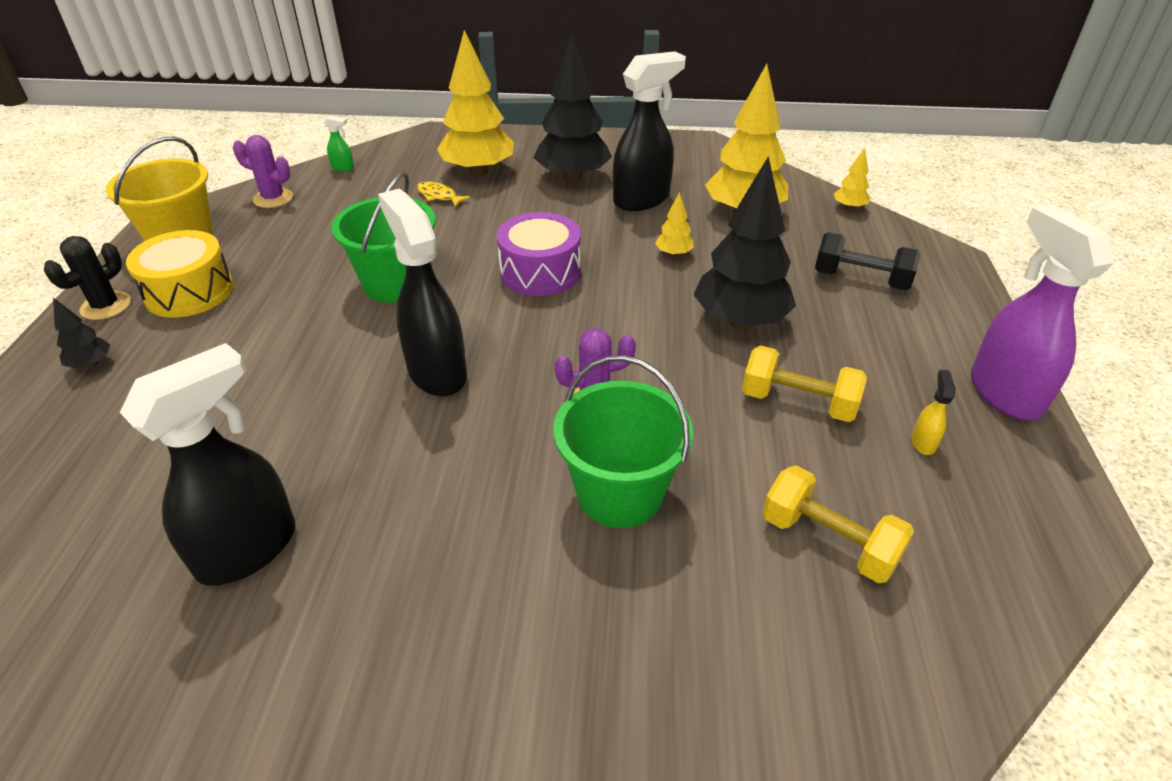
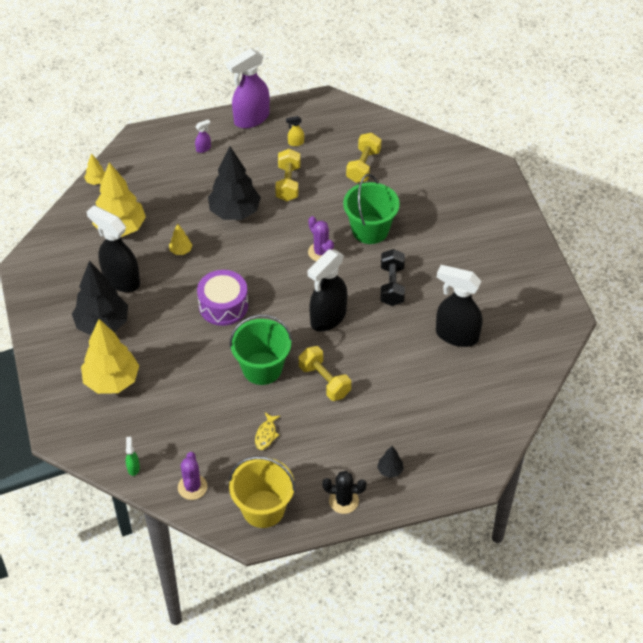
camera: 110 degrees left, 10 degrees up
yellow drum [126,230,233,318] -> none
yellow fish [417,182,470,207] -> yellow fish moved to [255,412,280,450]
black dumbbell [815,232,921,290] -> black dumbbell moved to [380,249,405,306]
none -> purple spray bottle [195,120,211,153]
none -> yellow dumbbell [299,346,351,401]

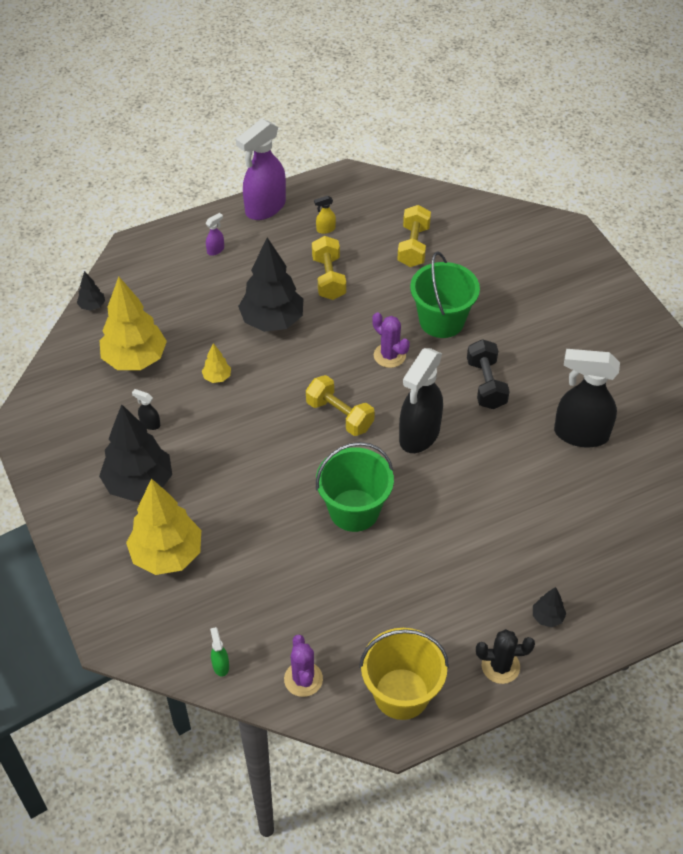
camera: 10 degrees left, 0 degrees up
yellow tree [84,153,105,185] -> black tree [77,271,105,311]
black spray bottle [87,205,140,292] -> black spray bottle [132,389,160,430], size x0.40
purple drum [197,270,248,326] -> none
yellow fish [255,412,280,450] -> none
yellow dumbbell [299,346,351,401] -> yellow dumbbell moved to [306,375,375,436]

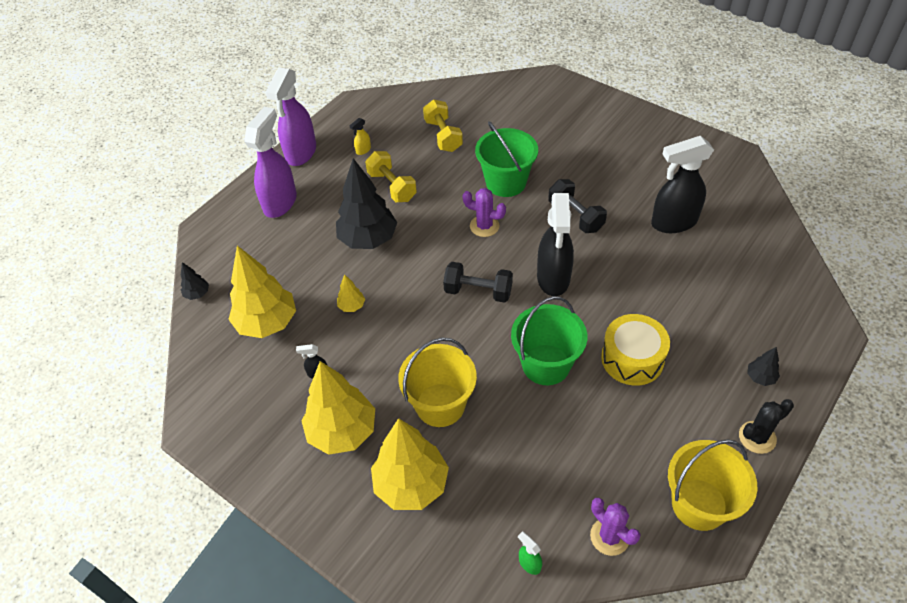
camera: 25 degrees left, 0 degrees up
black tree [99,404,172,501] -> yellow tree [301,361,375,455]
purple spray bottle [206,213,224,256] -> purple spray bottle [244,107,297,218], size x2.49
yellow dumbbell [306,375,375,436] -> black dumbbell [443,262,513,303]
none -> yellow bucket [398,338,477,427]
none -> yellow drum [601,314,670,386]

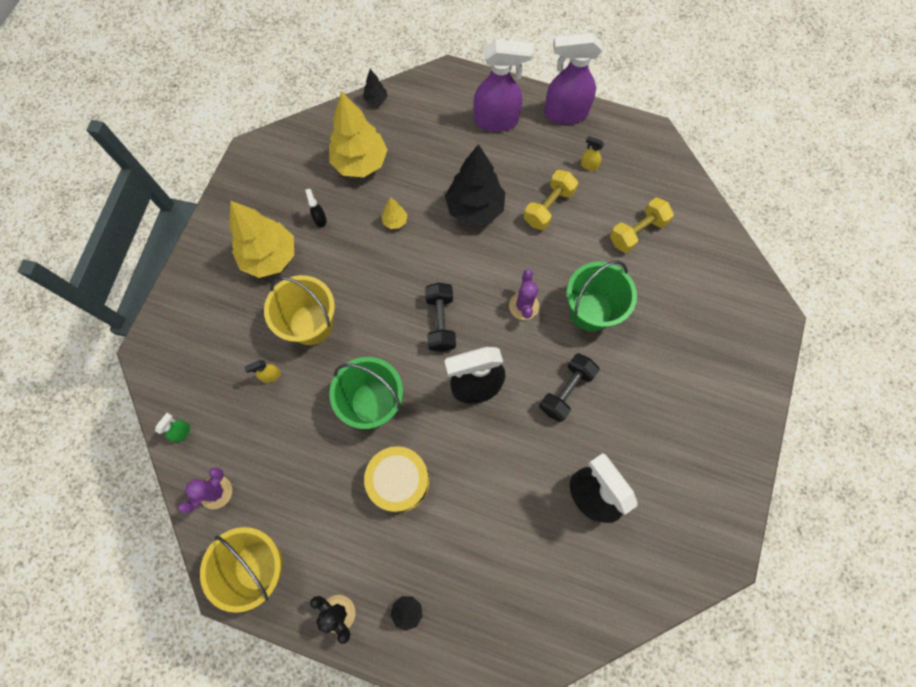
camera: 70 degrees right, 20 degrees up
yellow tree [371,418,449,510] -> none
none -> yellow spray bottle [244,360,281,383]

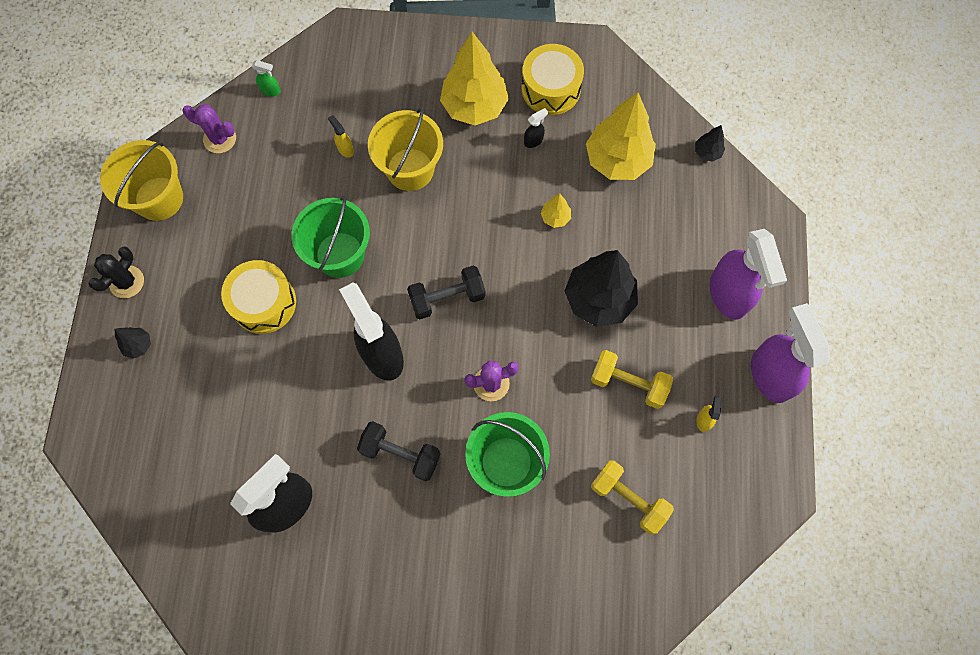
camera: 75 degrees right, 0 degrees up
none -> yellow drum [521,44,584,115]

